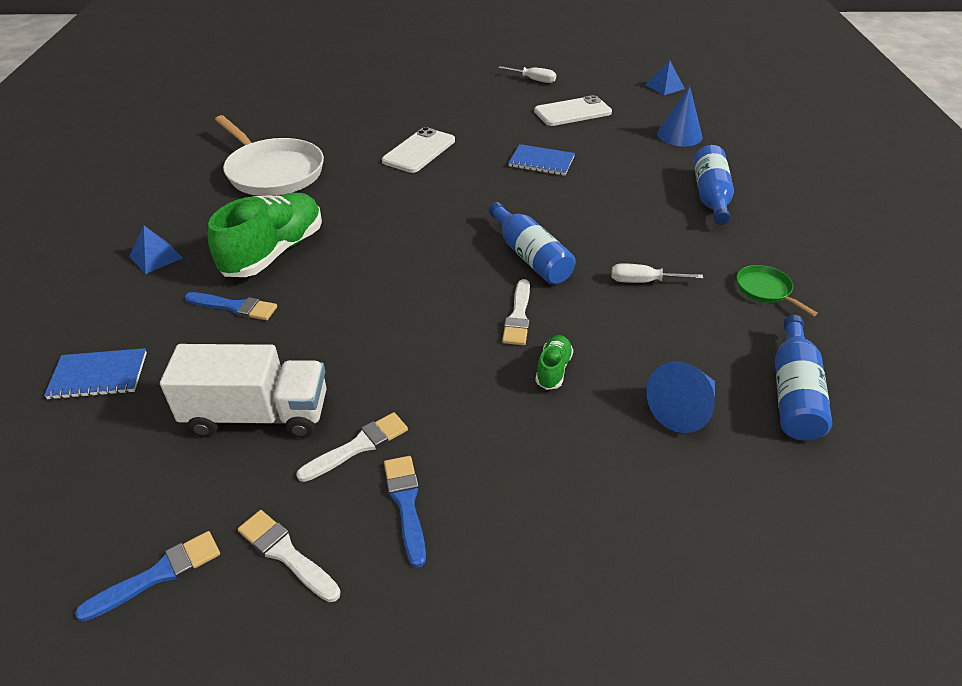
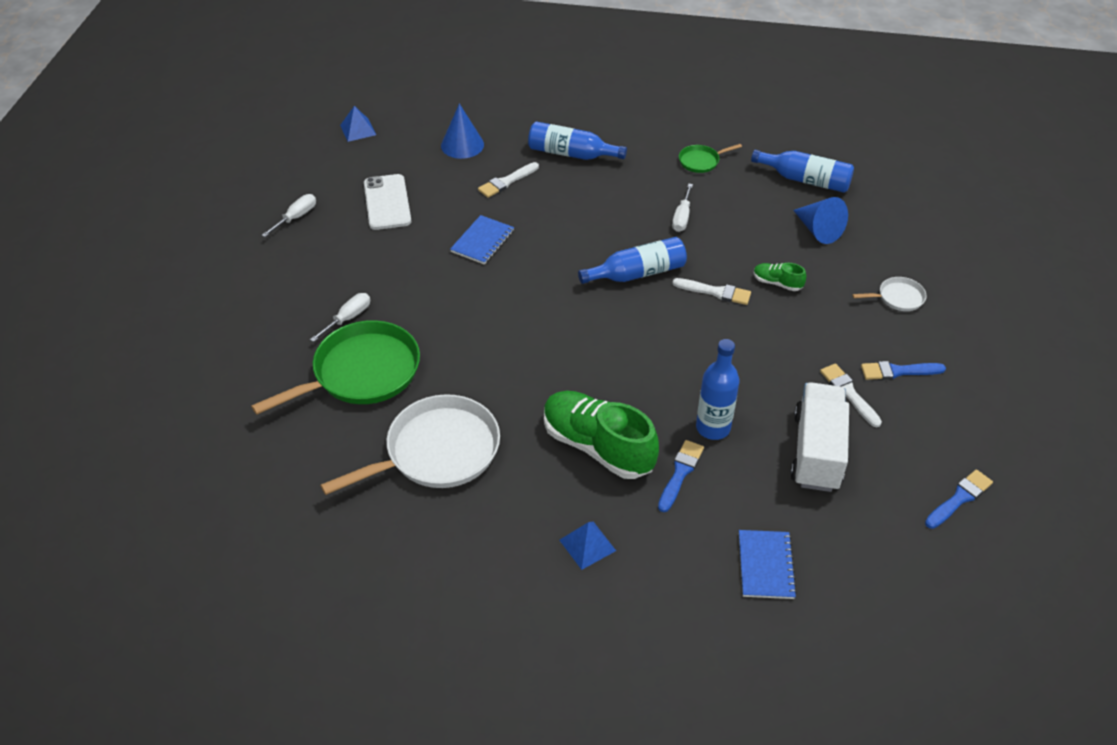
camera: 80 degrees left, 5 degrees up
blue brush [75,531,220,622] -> blue brush turned 75 degrees clockwise [925,469,993,529]
white brush [238,510,341,602] -> white brush moved to [478,162,539,198]
white phone [382,127,455,173] -> none
none -> green pan [251,320,420,415]
none -> white screwdriver [310,293,370,342]
none -> blue bottle [696,339,739,440]
none -> white pan [852,277,927,311]

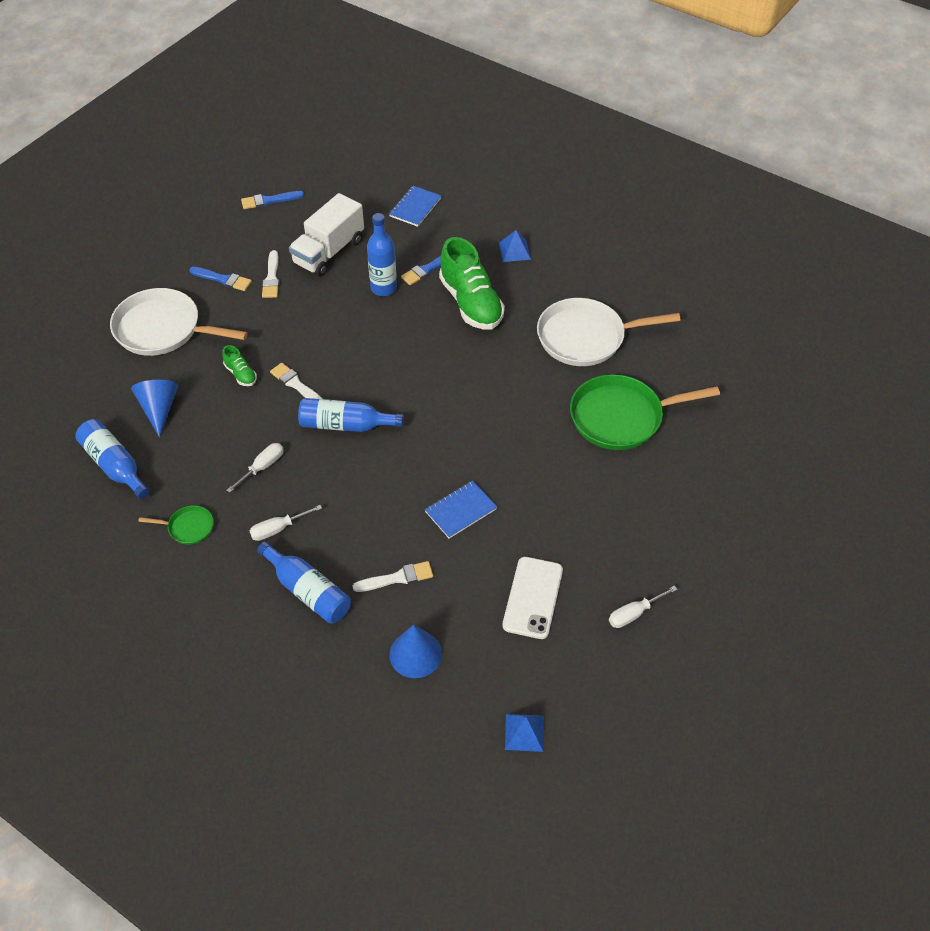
camera: 155 degrees left, 5 degrees up
white screwdriver [310,293,370,342] -> white screwdriver moved to [250,505,322,541]
white pan [852,277,927,311] -> white pan [110,288,248,356], size x2.18

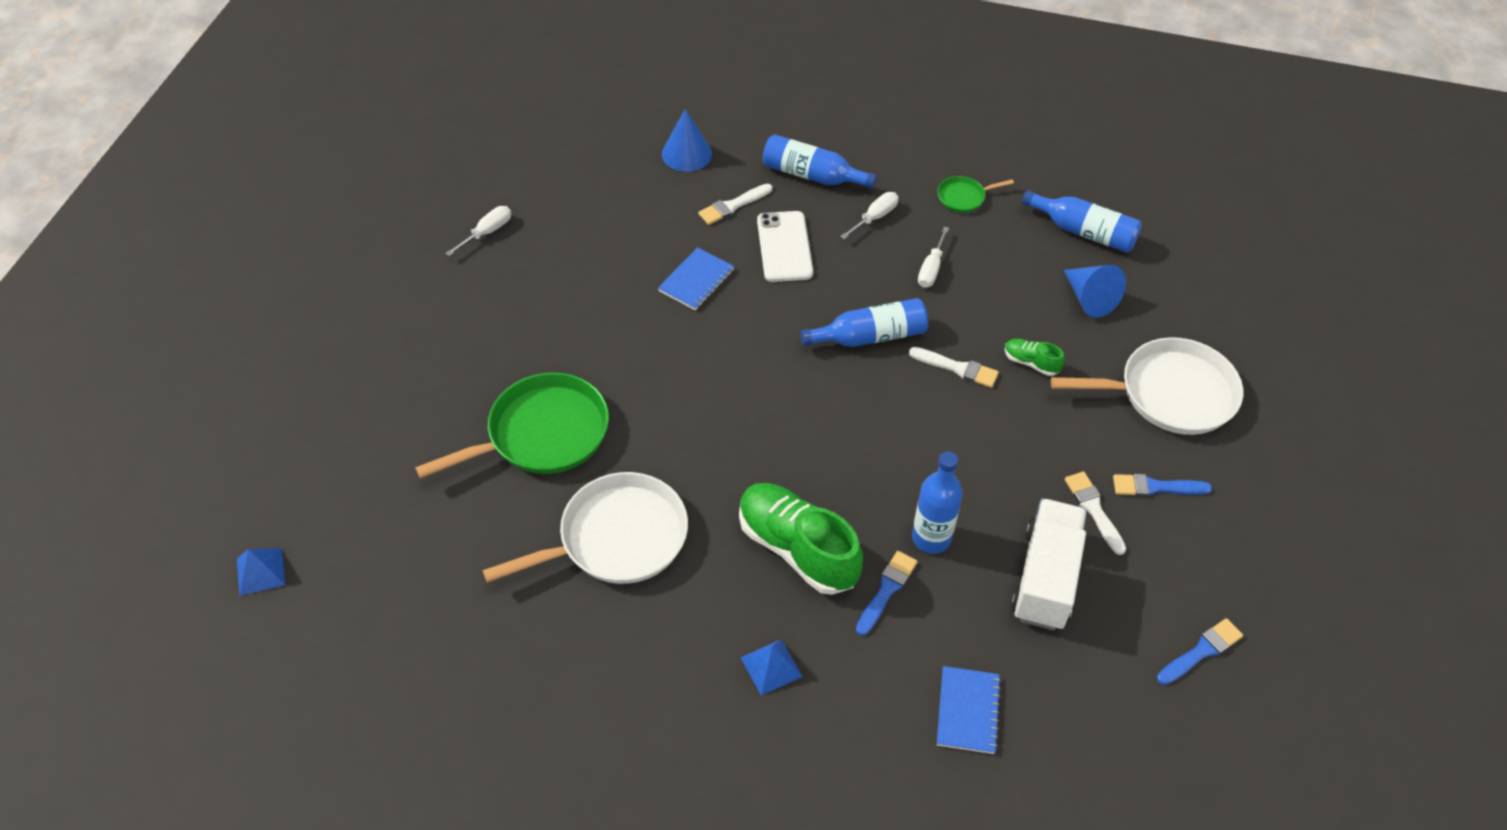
camera: 160 degrees right, 0 degrees up
white phone [502,557,563,639] -> white phone moved to [757,211,813,282]
blue pyramid [505,714,544,752] -> blue pyramid moved to [237,548,285,596]

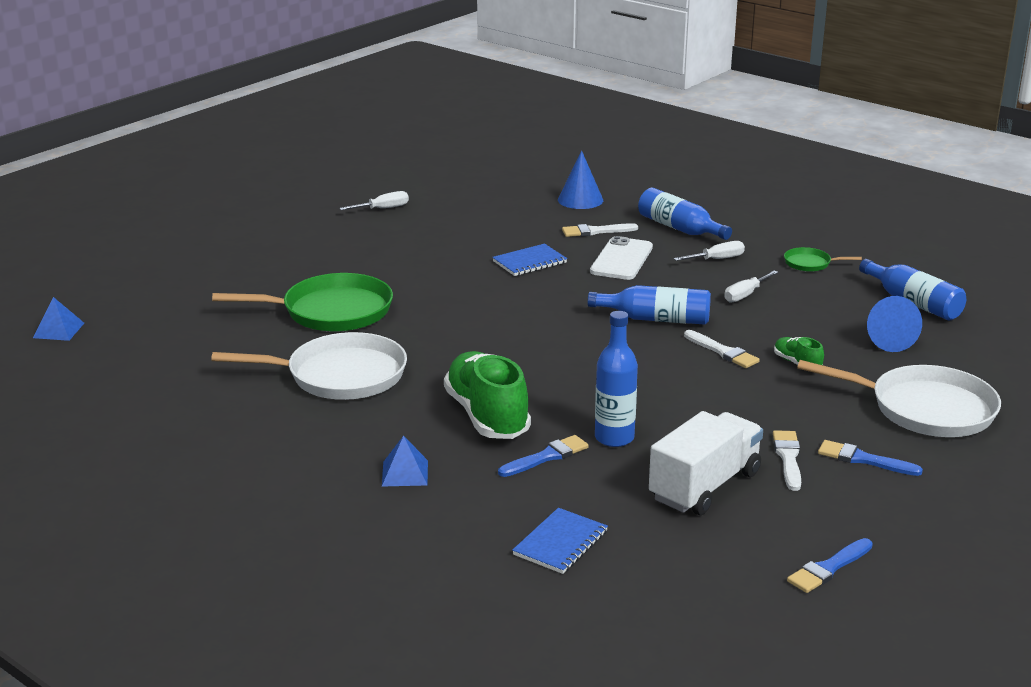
camera: 25 degrees right, 25 degrees down
blue brush [1157,618,1243,685] -> blue brush turned 150 degrees clockwise [787,538,873,593]

